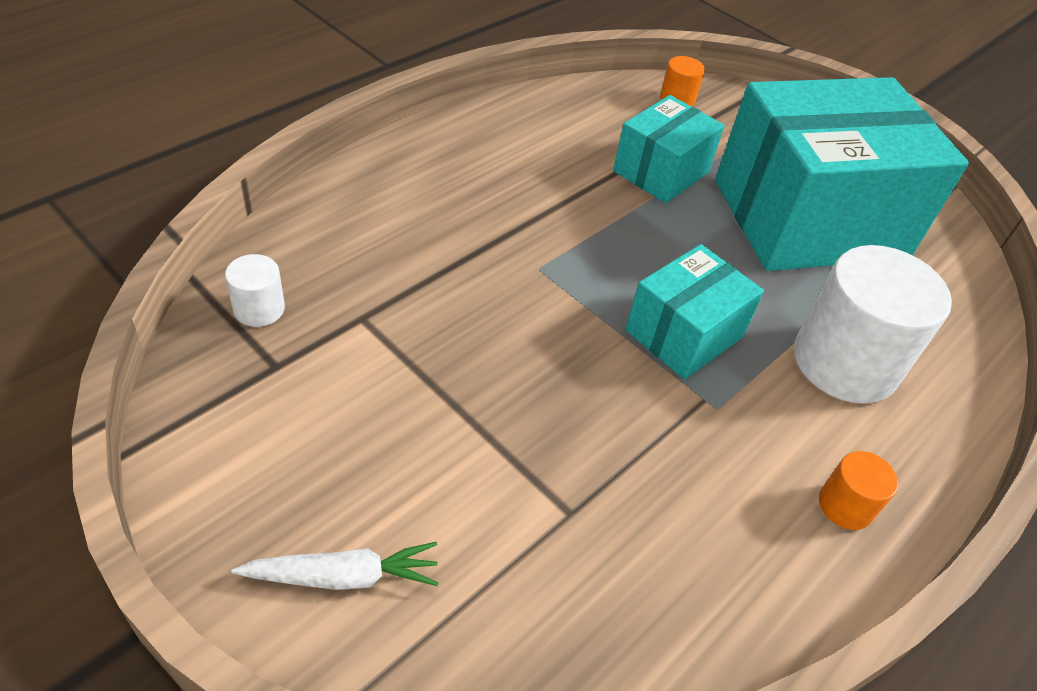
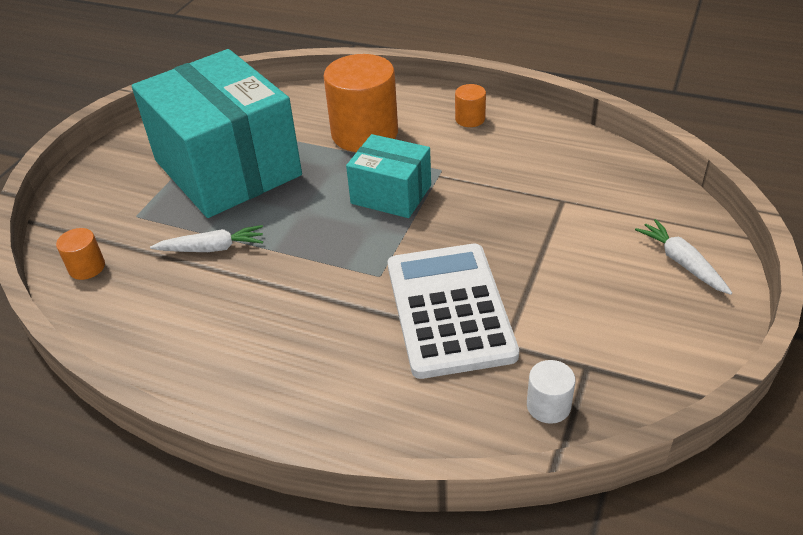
camera: 105 degrees left, 5 degrees down
turquoise box [613,95,725,203] -> white carrot [150,225,263,252]
white cylinder [794,245,952,404] -> orange cylinder [323,54,398,152]
none -> white calculator [388,244,519,379]

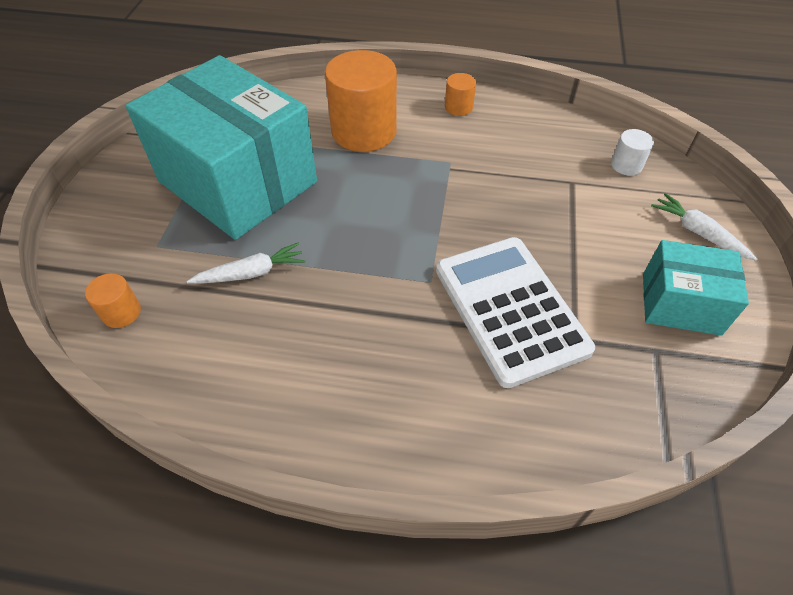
camera: 15 degrees left, 10 degrees up
turquoise box [346,134,431,218] -> turquoise box moved to [643,240,749,336]
white cylinder [527,360,575,424] -> white cylinder moved to [611,129,654,176]

